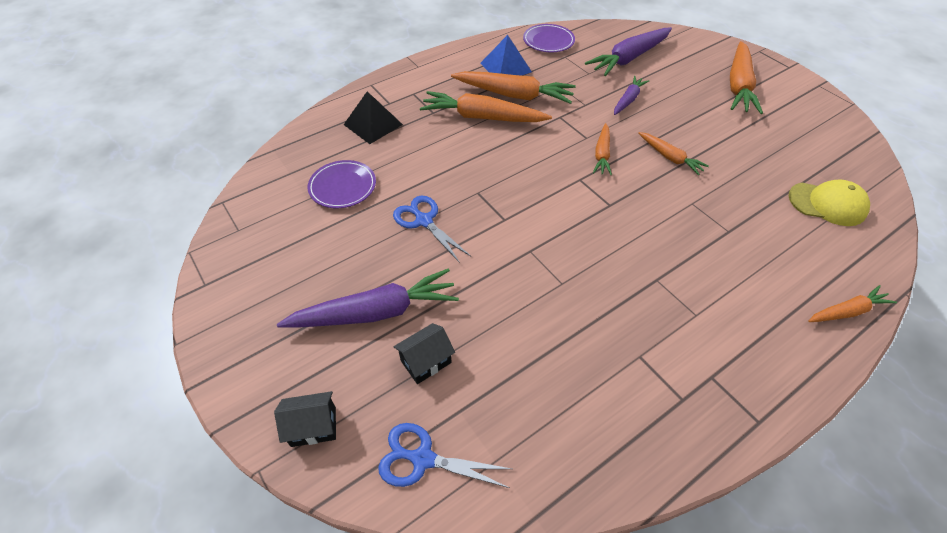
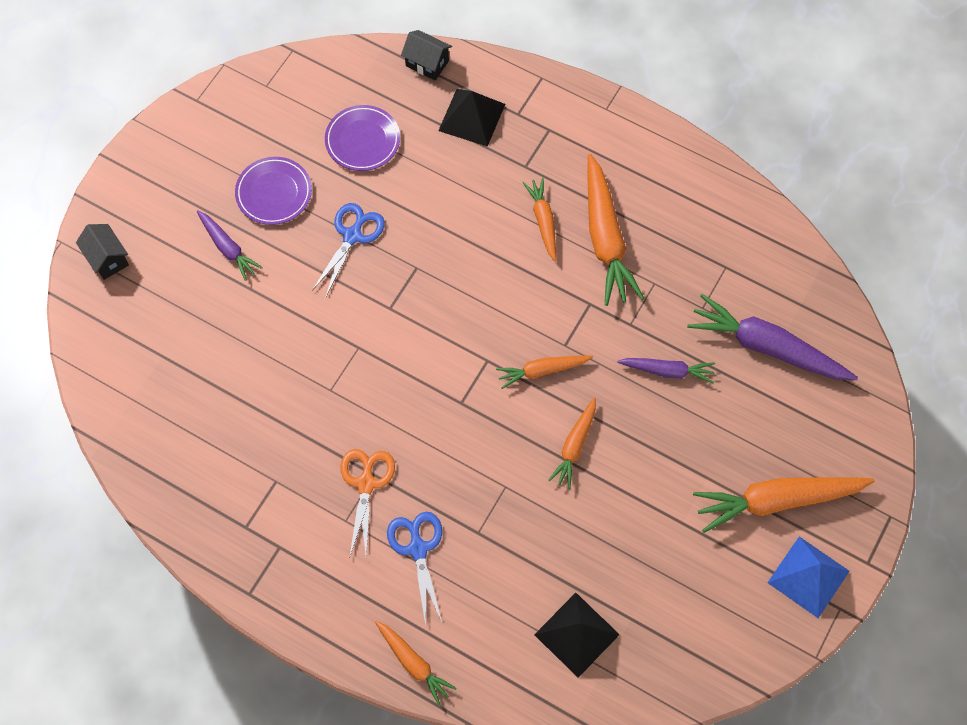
camera: 65 degrees right, 15 degrees up
purple carrot [277,268,459,328] -> purple carrot [196,210,263,281], size x0.56
blue scissors [378,423,512,488] -> blue scissors moved to [387,512,442,625]
black house [394,323,455,384] -> black house moved to [401,30,452,81]
orange carrot [420,91,552,122] -> orange carrot [523,178,556,262], size x0.56
blue pyramid [480,35,532,76] -> blue pyramid moved to [767,537,850,618]
purple plate [523,24,575,52] -> purple plate moved to [235,157,312,225]
yellow cap [789,179,870,226] -> black pyramid [534,593,620,678]
none -> orange scissors [340,449,395,556]

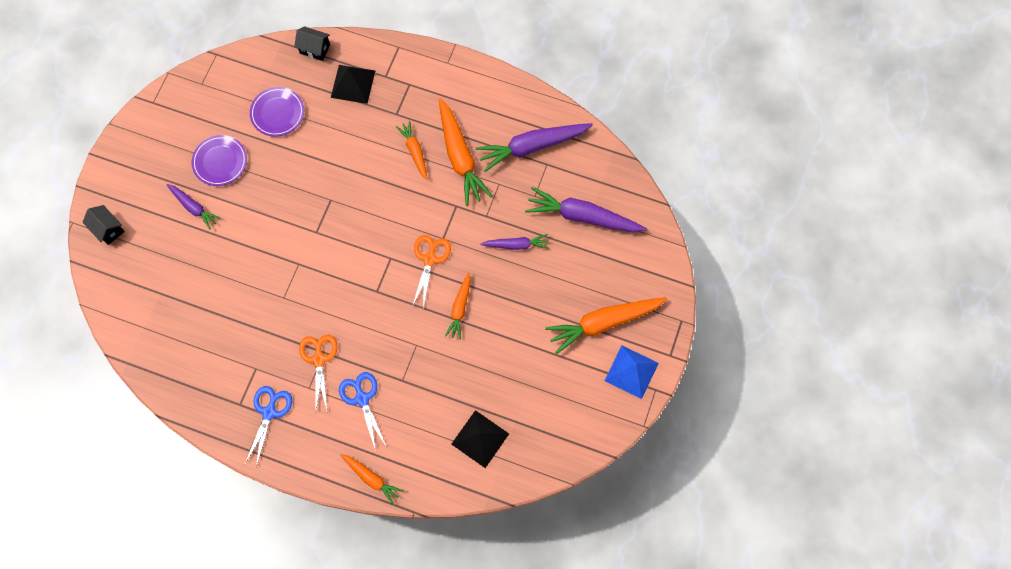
camera: 10 degrees left, 5 degrees up
blue scissors [312,203,385,296] -> blue scissors moved to [245,386,292,467]
orange carrot [496,356,593,389] -> orange scissors [412,235,451,308]
none -> purple carrot [476,123,593,172]

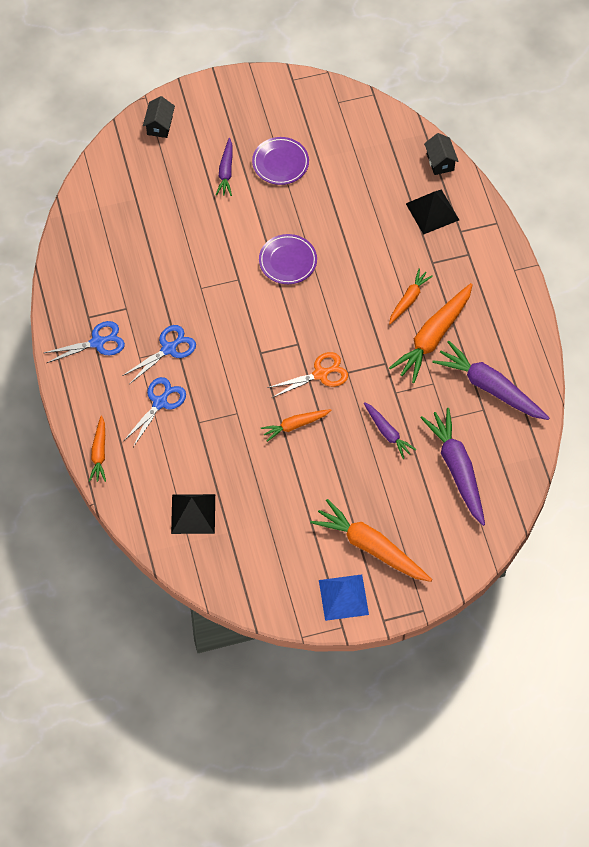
camera: 55 degrees right, 10 degrees down
purple plate [250,87,304,137] -> purple plate moved to [259,234,317,284]
orange scissors [299,335,338,413] -> blue scissors [122,325,196,384]

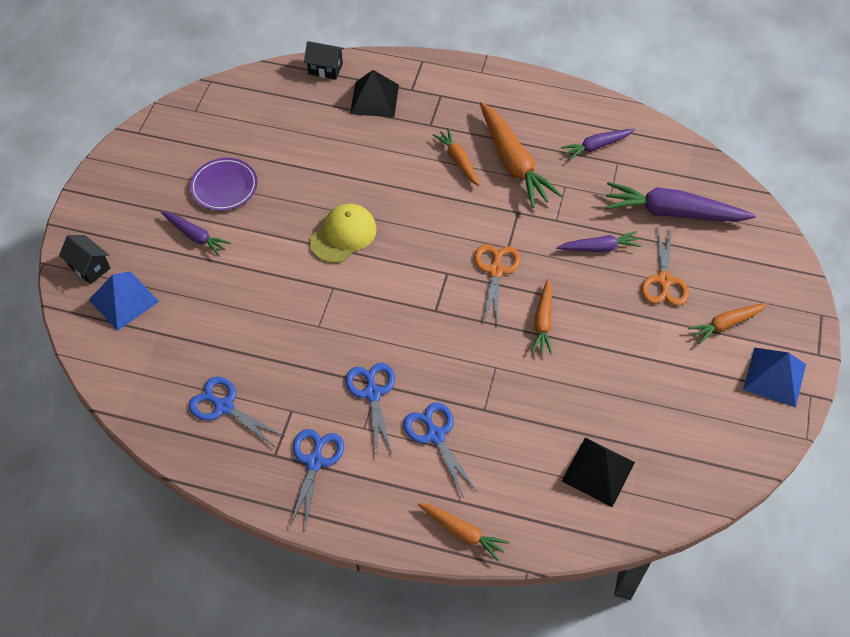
camera: 60 degrees left, 5 degrees down
purple plate [259,234,317,284] -> yellow cap [309,204,377,263]
orange carrot [310,499,432,582] -> orange carrot [688,303,768,344], size x0.56
purple carrot [432,341,549,420] -> purple carrot [561,129,635,160], size x0.56
none -> blue pyramid [89,271,160,331]
none -> blue scissors [189,377,285,448]
none -> orange scissors [641,227,689,306]

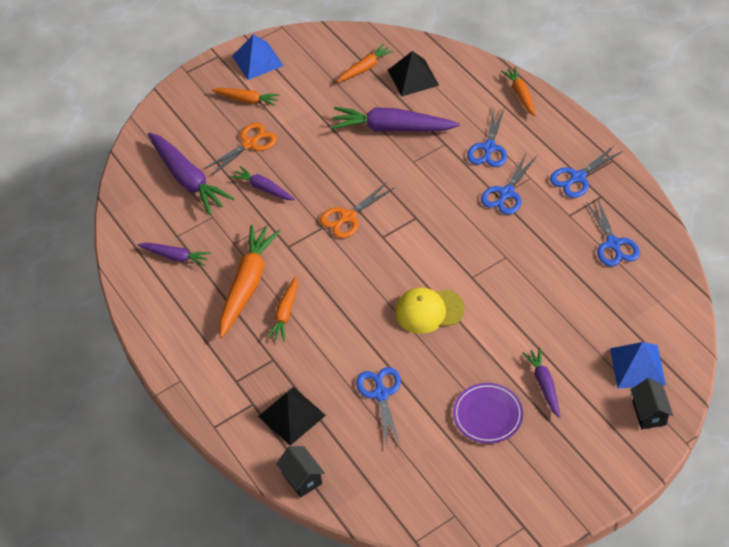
camera: 135 degrees left, 5 degrees down
orange carrot [531,279,552,354] -> orange carrot moved to [337,44,394,82]
none -> purple carrot [331,107,460,132]
none -> blue scissors [356,367,401,447]

